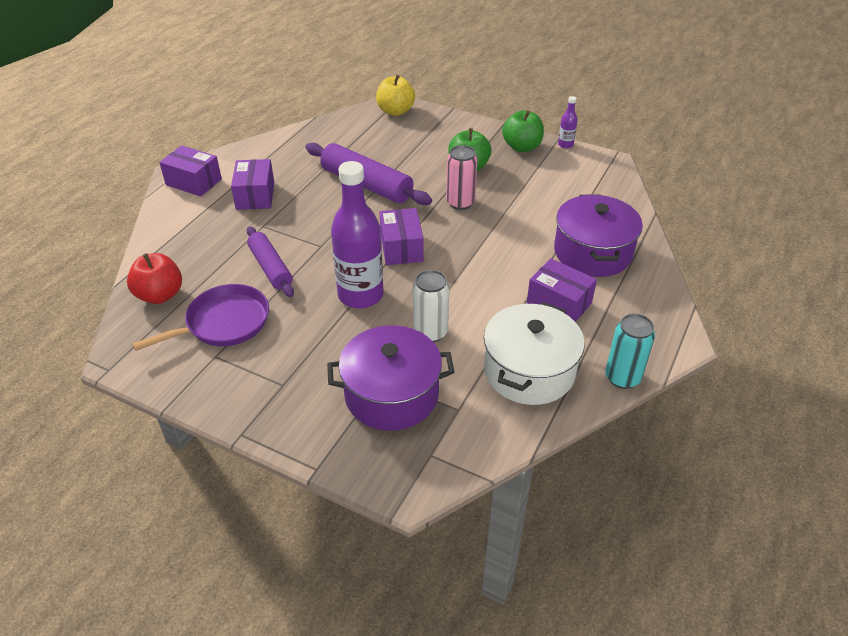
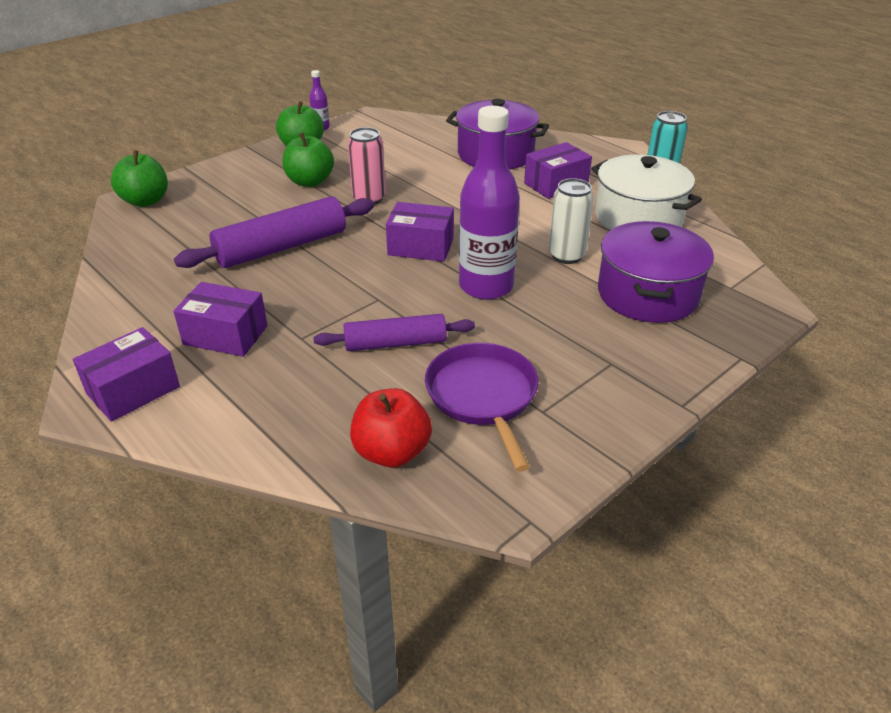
camera: 70 degrees left, 5 degrees down
yellow apple [376,75,415,116] -> green apple [111,150,168,207]

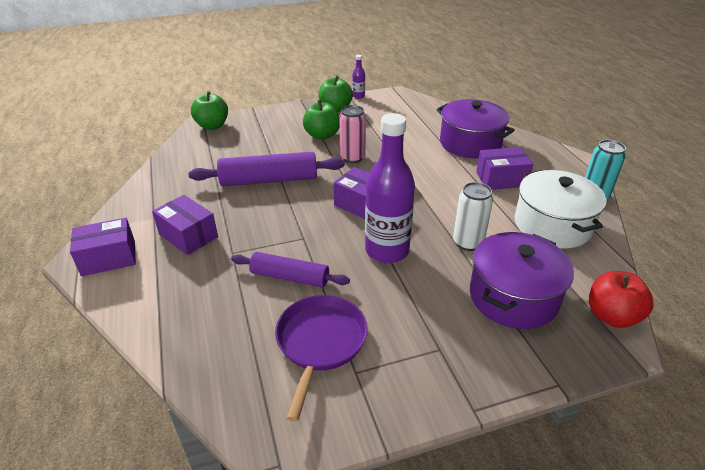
camera: 25 degrees right, 0 degrees up
red apple [350,388,432,468] -> red apple moved to [589,271,654,328]

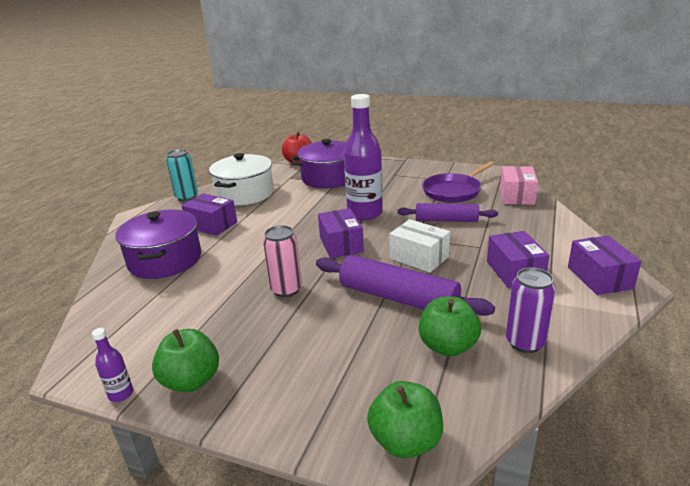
camera: 140 degrees left, 10 degrees down
purple box [70,218,136,276] -> purple box turned 60 degrees clockwise [568,235,642,295]
purple rolling pin [231,252,350,288] -> purple rolling pin turned 45 degrees counterclockwise [397,203,498,222]
green apple [303,100,339,140] -> green apple moved to [418,296,481,357]
white can [453,182,493,251] -> none
none -> white box [389,219,450,273]
none -> pink box [500,166,538,205]
none -> purple can [506,267,556,353]

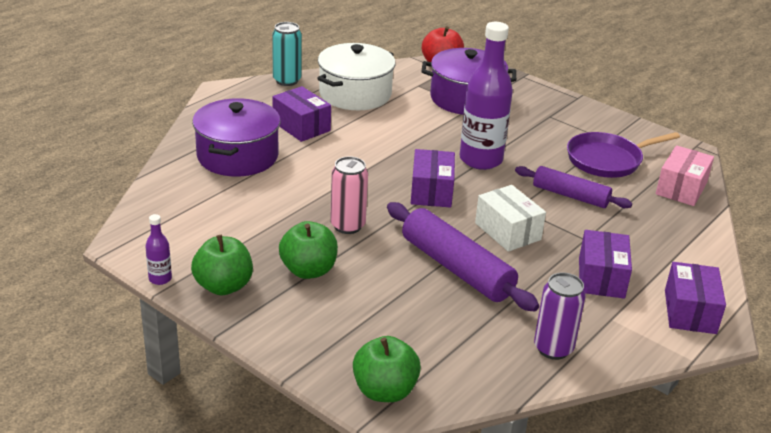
camera: 15 degrees right, 5 degrees up
green apple [418,296,481,357] -> green apple moved to [279,221,338,279]

